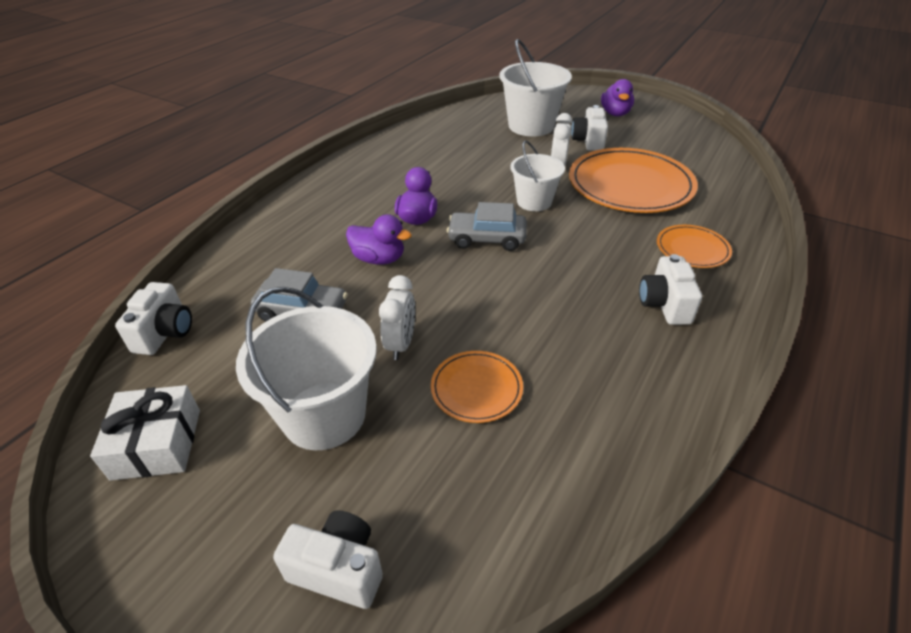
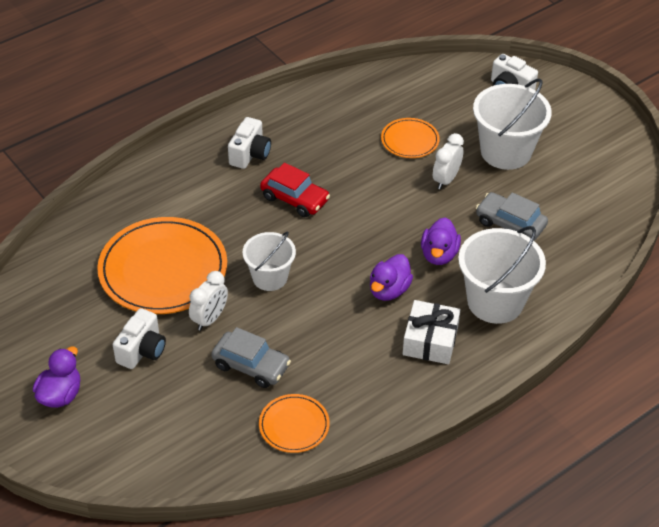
camera: 160 degrees left, 5 degrees up
white gift [90,385,200,481] -> white gift moved to [403,300,460,364]
white camera [115,282,192,355] -> none
purple duck [346,214,412,264] -> purple duck turned 120 degrees counterclockwise [421,217,461,265]
grey car [447,202,527,251] -> grey car moved to [211,327,291,388]
white bucket [499,39,572,136] -> white bucket moved to [458,226,546,324]
orange plate [657,225,732,268] -> orange plate moved to [259,394,330,453]
none -> red car [260,163,330,217]

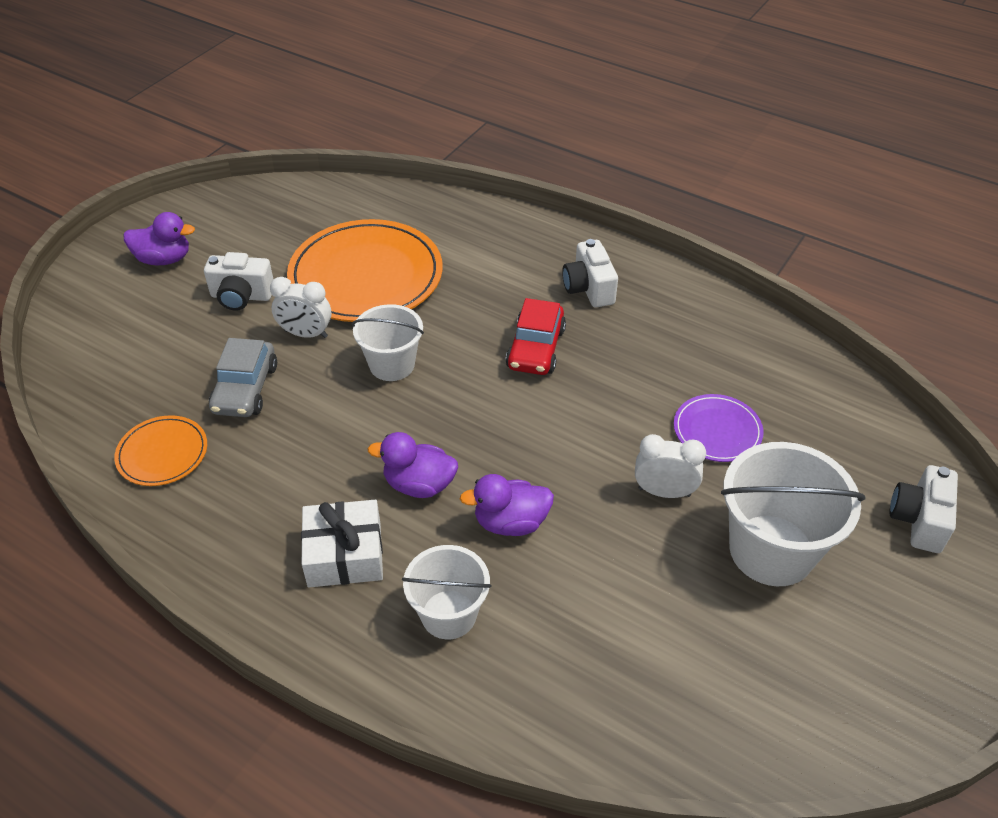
camera: 70 degrees right, 0 degrees up
white camera [228,117,271,169] -> white camera turned 75 degrees clockwise [562,239,618,307]
orange plate [381,118,440,158] -> purple plate [674,394,764,462]
white bucket [458,226,546,324] -> white bucket [402,545,491,639], size x0.63
grey car [476,192,548,241] -> none

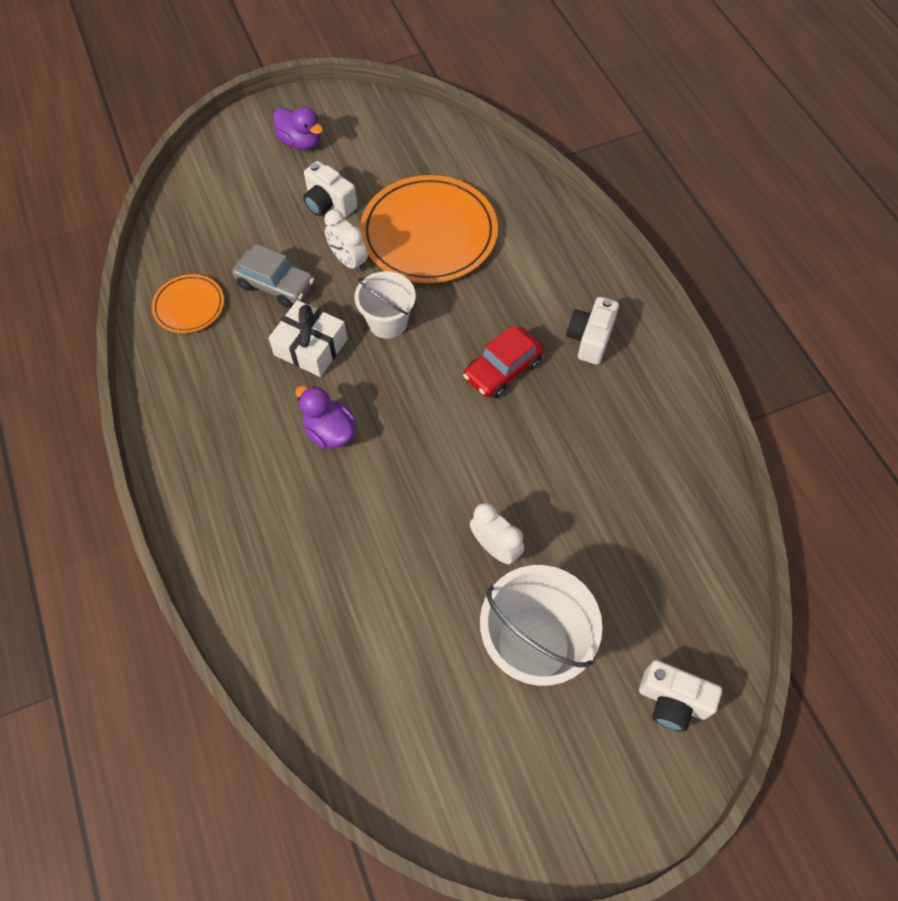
camera: 35 degrees right, 15 degrees up
grey car [209,338,277,417] -> grey car turned 105 degrees counterclockwise [232,244,314,308]
white gift [301,500,383,587] -> white gift moved to [269,300,348,377]
white bucket [402,545,491,639] -> none
purple duck [460,474,554,536] -> none
purple plate [674,394,764,462] -> none
white camera [890,465,958,553] -> white camera turned 120 degrees counterclockwise [639,660,722,732]

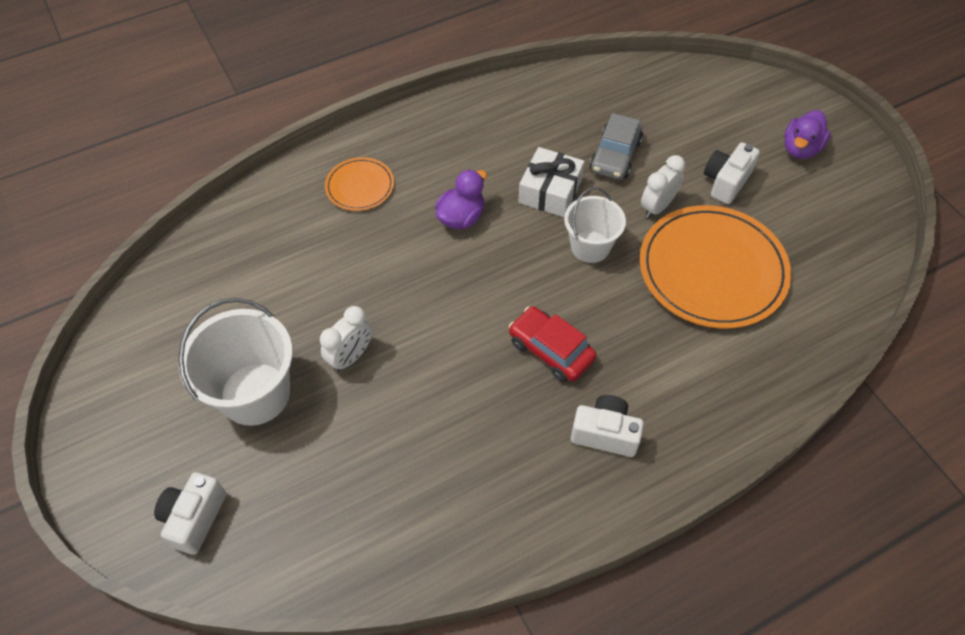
camera: 85 degrees right, 5 degrees down
orange plate [152,274,224,333] -> orange plate moved to [325,157,394,211]

